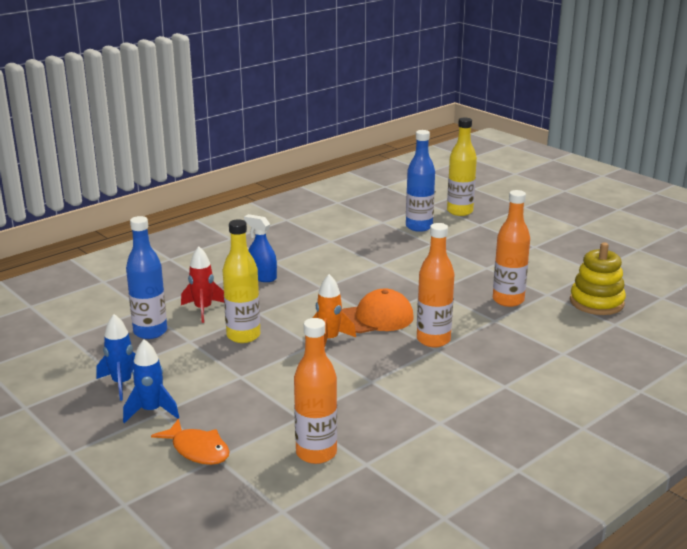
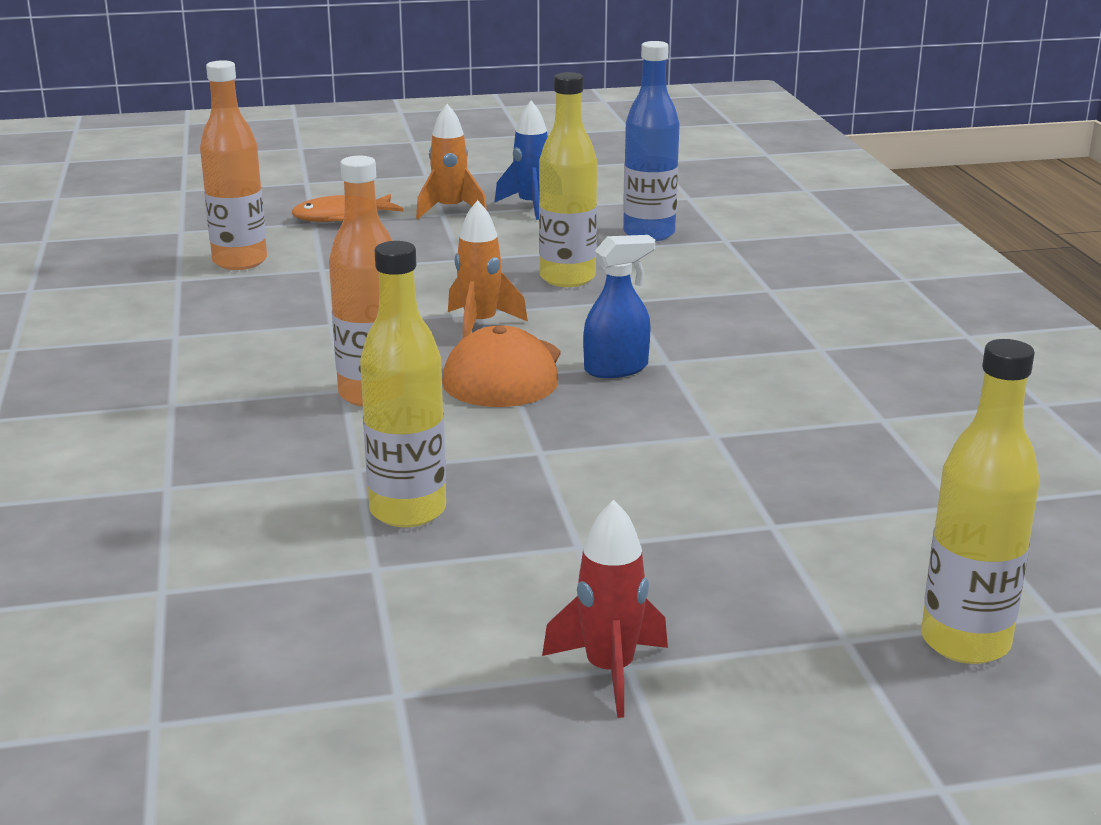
camera: 120 degrees right, 0 degrees up
blue rocket [123,339,179,423] -> orange rocket [416,104,487,219]
red rocket [181,246,224,323] -> red rocket moved to [542,500,668,718]
blue spray bottle [244,214,277,282] -> blue spray bottle moved to [583,235,655,378]
blue bottle [406,130,435,232] -> none
orange bottle [493,190,530,307] -> yellow bottle [360,241,446,527]
yellow stacking toy [570,242,626,315] -> none

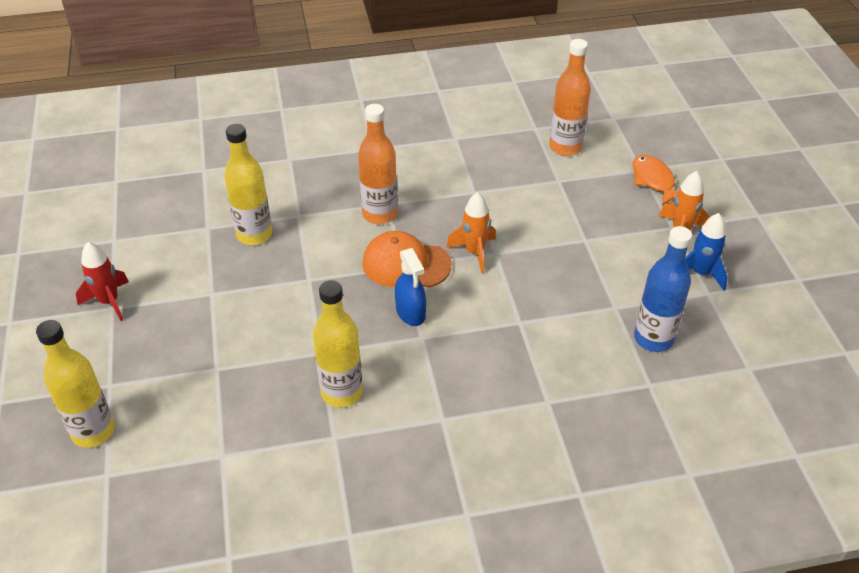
camera: 90 degrees right, 20 degrees up
yellow bottle [539,72,597,287] -> yellow bottle moved to [313,280,363,407]

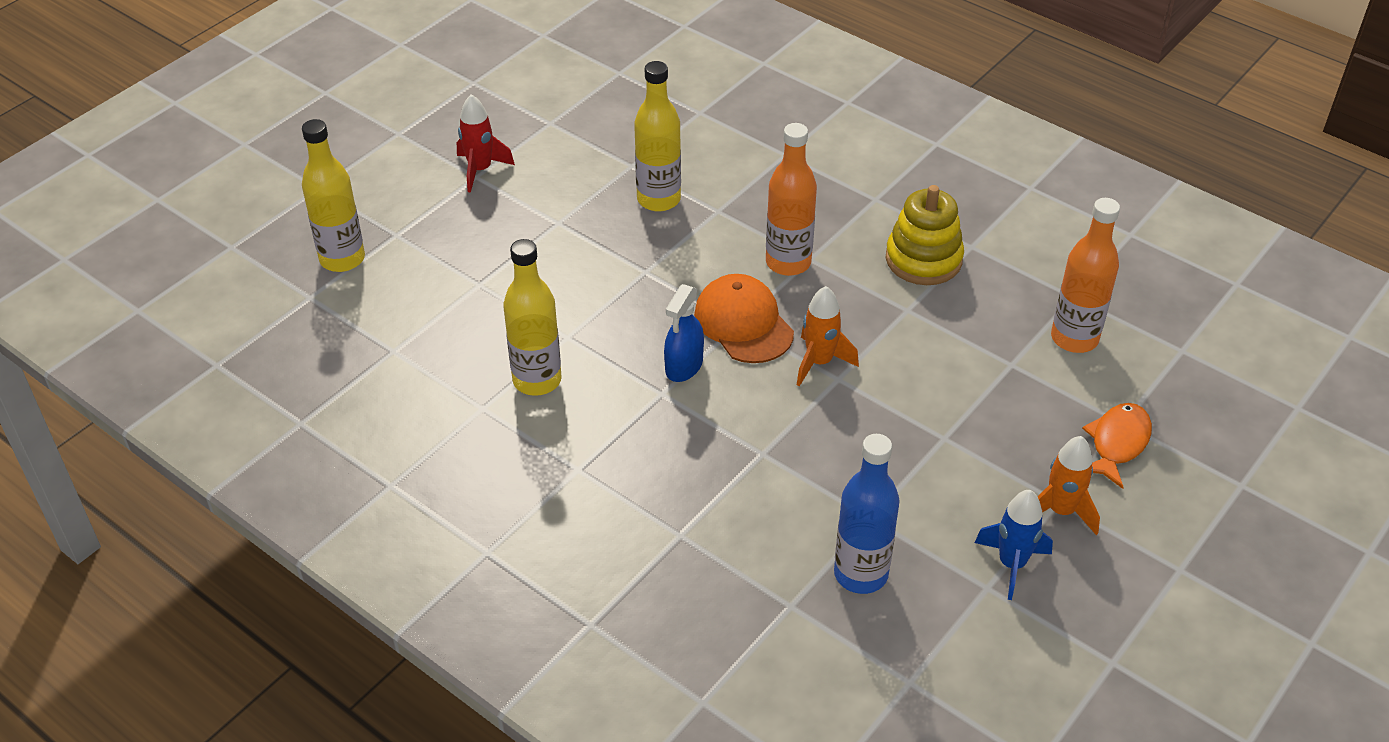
camera: 50 degrees right, 0 degrees up
none -> yellow stacking toy [886,185,964,285]

